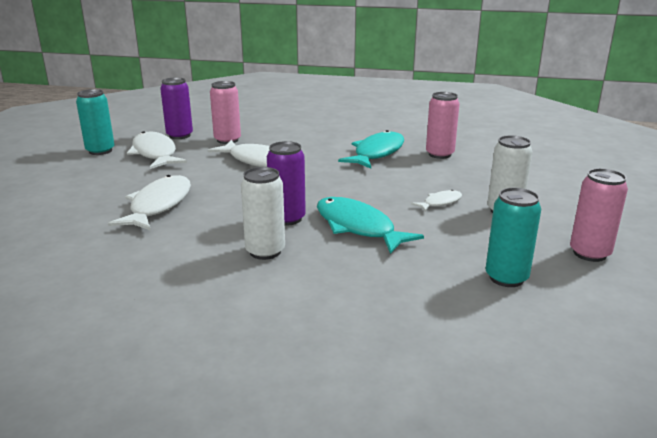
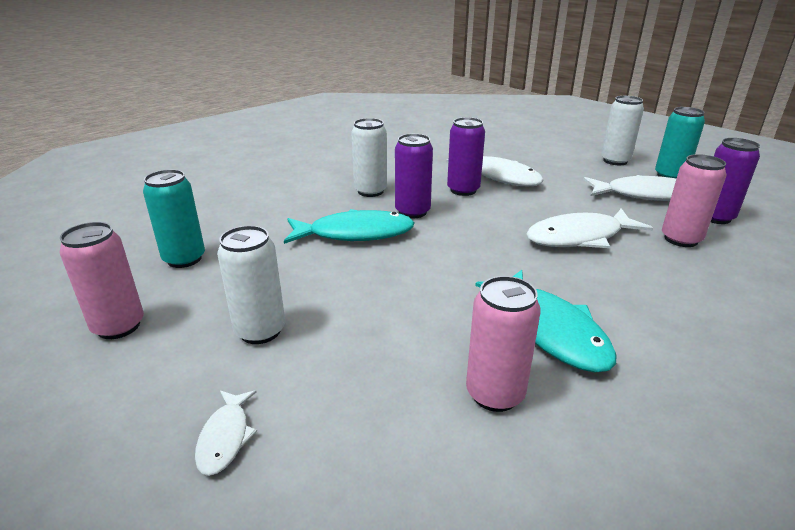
camera: 125 degrees right, 5 degrees up
white fish [411,190,462,212] -> white fish moved to [195,390,257,476]
none -> purple can [447,117,485,196]
none -> white can [601,96,644,165]

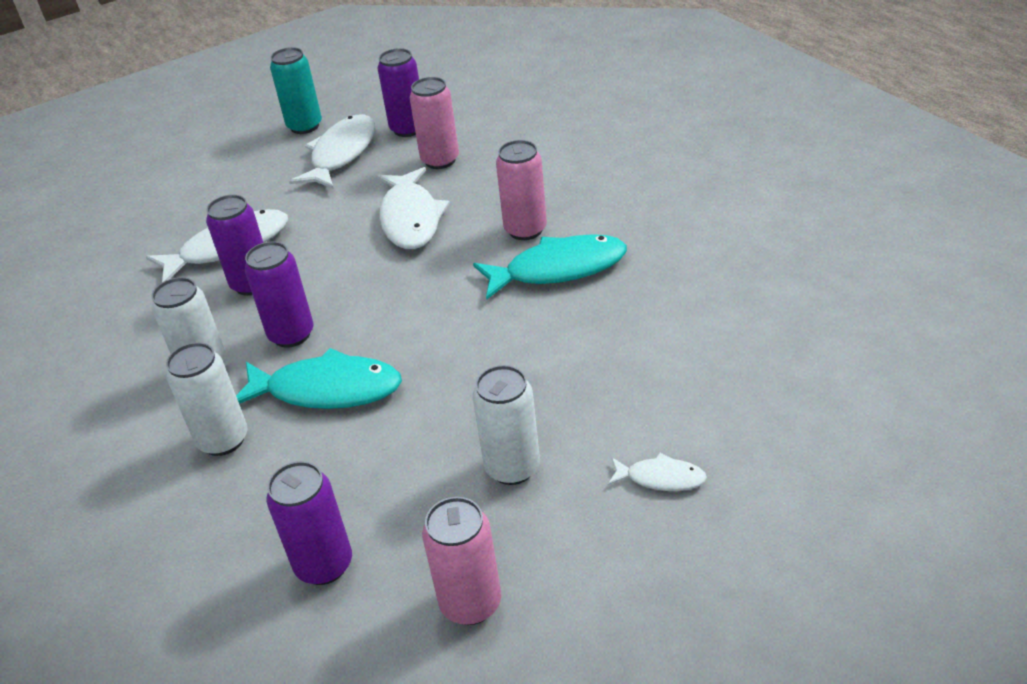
camera: 75 degrees left, 10 degrees up
turquoise can [143,169,205,268] -> purple can [266,461,352,585]
turquoise fish [284,209,415,244] -> turquoise fish turned 90 degrees clockwise [236,348,402,409]
pink can [466,276,541,412] -> pink can moved to [496,140,547,240]
white can [601,96,644,165] -> white can moved to [166,342,248,456]

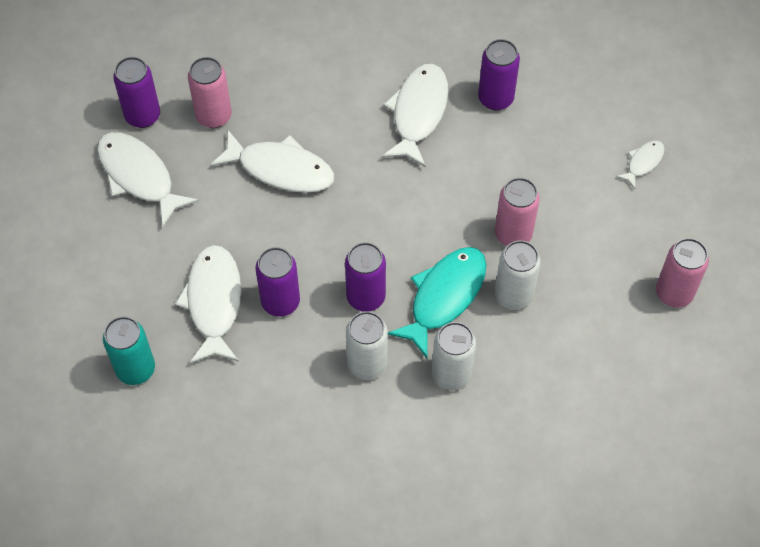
camera: 65 degrees left, 20 degrees up
purple can [266,461,352,585] -> purple can moved to [478,39,520,111]
turquoise can [270,47,322,134] -> turquoise can moved to [103,316,155,385]
turquoise fish [473,234,627,300] -> white fish [382,64,448,167]
white can [473,365,540,485] -> white can moved to [495,240,541,310]
pink can [496,140,547,240] -> pink can moved to [495,178,540,246]

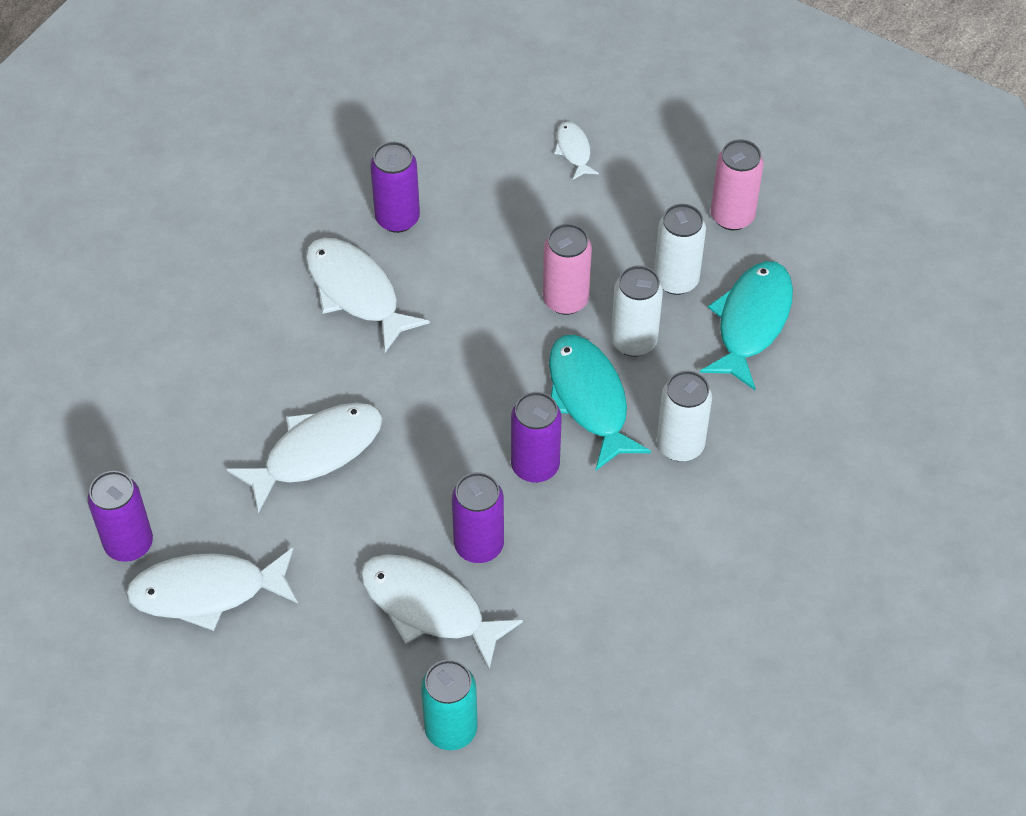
camera: 55 degrees left, 5 degrees down
pink can [188,57,232,128] -> none
white can [346,311,388,380] -> white can moved to [654,204,706,295]
none -> turquoise fish [700,261,793,390]

